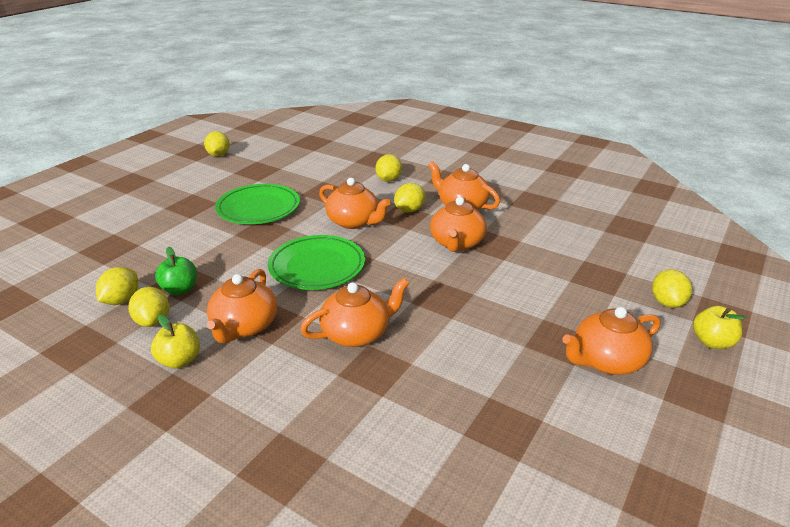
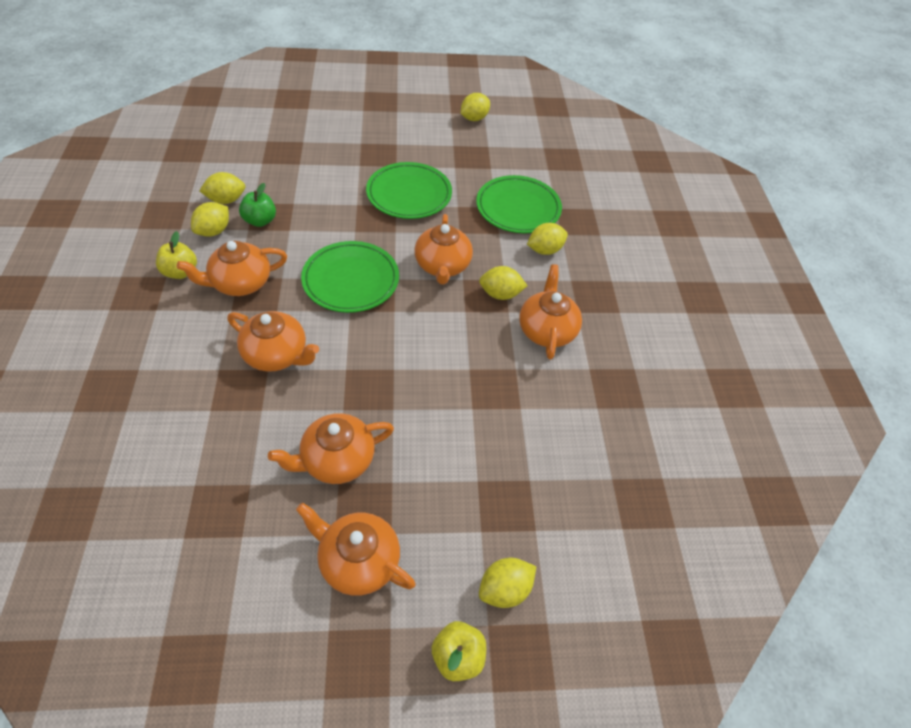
camera: 50 degrees right, 20 degrees up
orange teapot [430,197,487,252] -> orange teapot moved to [268,413,394,484]
none -> green plate [476,175,562,233]

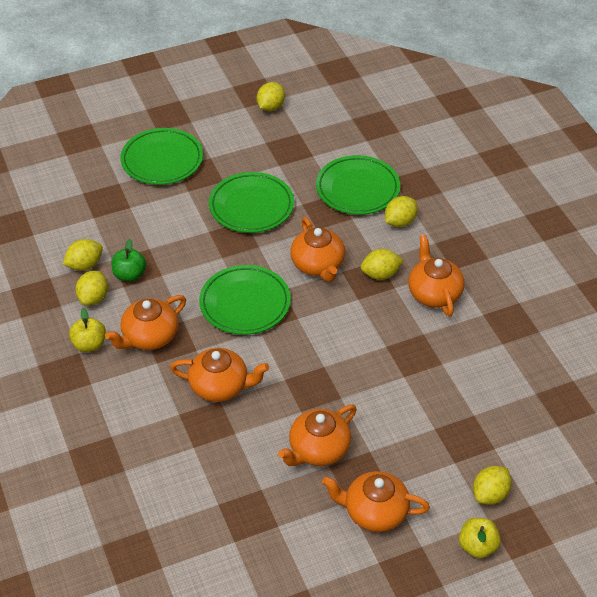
camera: 15 degrees left, 5 degrees down
none -> green plate [120,128,203,185]

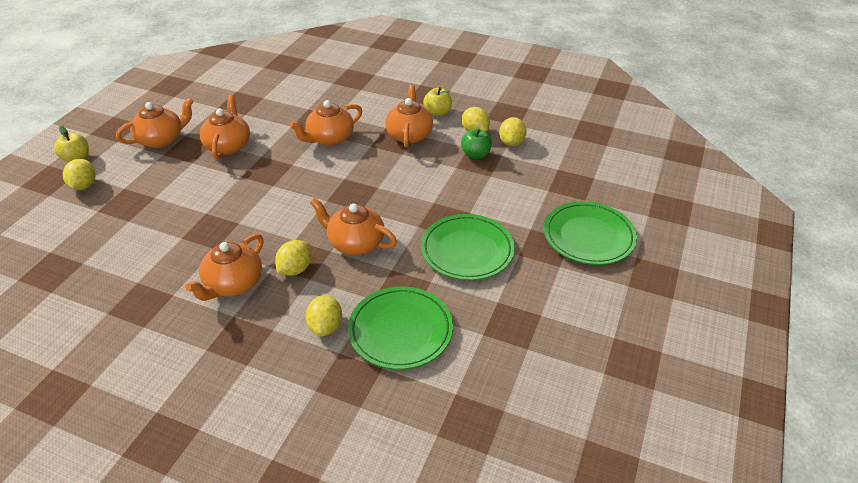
camera: 135 degrees right, 5 degrees down
green plate [199,265,291,335] -> none
yellow lemon [257,82,285,111] -> none
orange teapot [408,235,464,317] -> orange teapot turned 90 degrees clockwise [185,234,264,301]

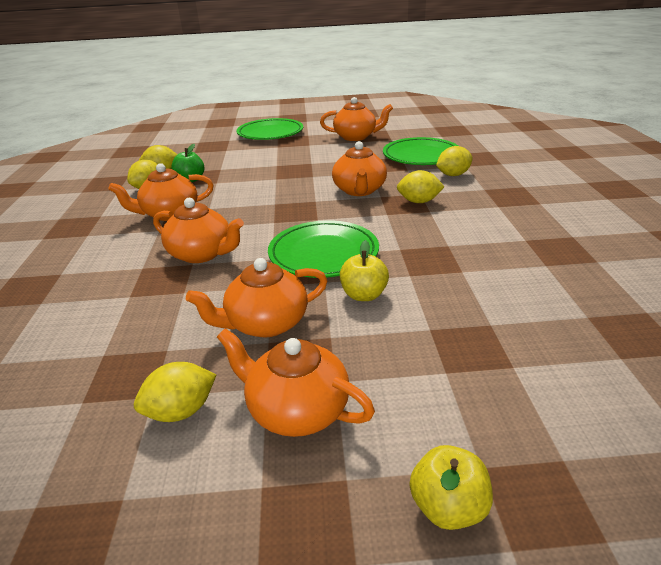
camera: 115 degrees left, 10 degrees down
yellow lemon [63,159,96,190] -> yellow lemon moved to [134,362,216,422]
orange teapot [185,234,264,301] -> orange teapot moved to [320,97,393,141]
green plate [421,214,515,280] -> green plate moved to [268,220,379,278]
yellow apple [423,87,452,116] -> yellow apple moved to [340,240,389,301]

